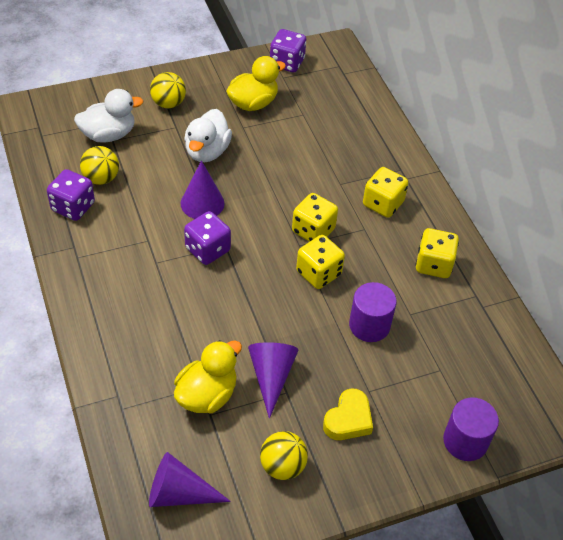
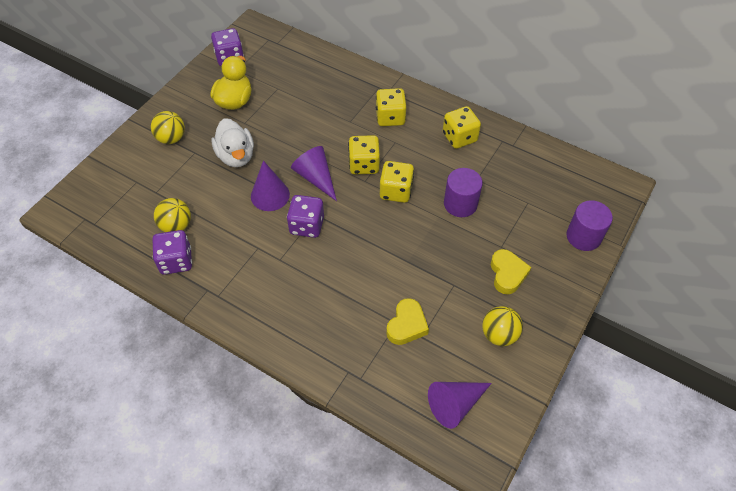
camera: 35 degrees left, 5 degrees up
white duck [74,89,144,143] -> none
yellow duck [174,340,242,413] -> yellow heart [386,298,429,345]
purple cone [248,342,299,419] -> purple cone moved to [291,146,337,201]

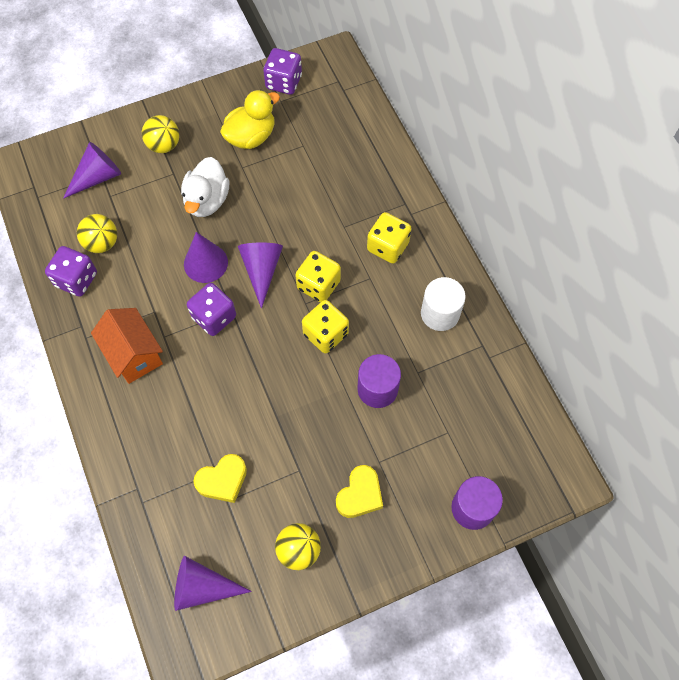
camera: 35 degrees right, 10 degrees up
yellow dice [443,106,481,149] -> white cylinder [421,277,466,331]
none -> purple cone [63,142,121,199]
none -> orange house [91,308,163,384]

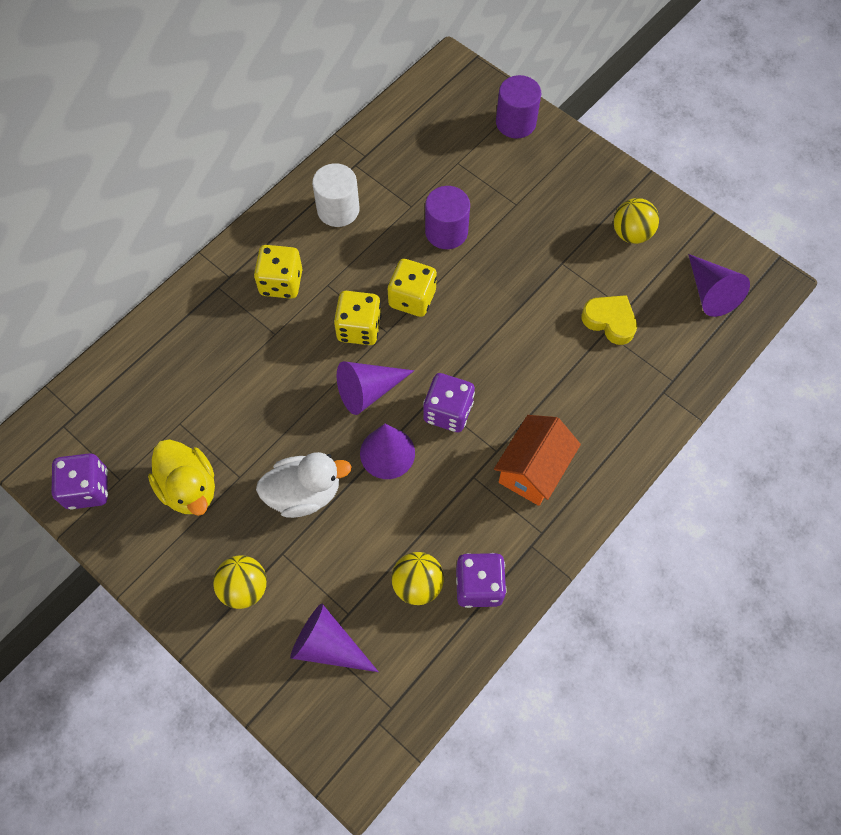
camera: 115 degrees left, 0 degrees up
yellow duck [220,90,280,149] -> yellow duck turned 150 degrees counterclockwise [148,439,215,516]
yellow heart [336,465,383,518] -> none

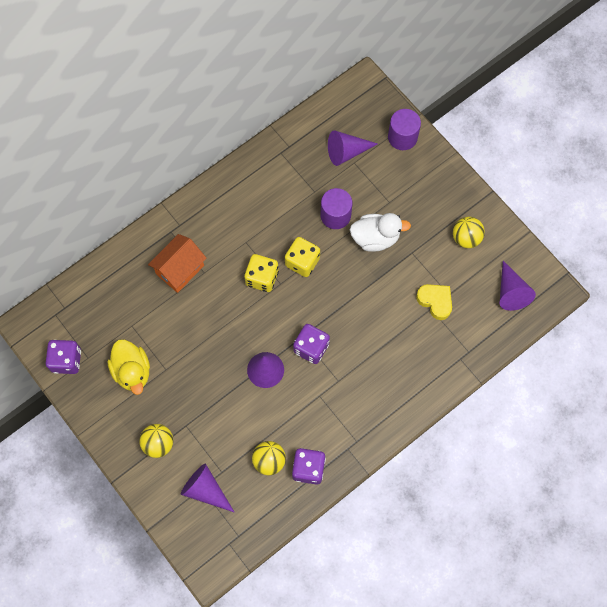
camera: 10 degrees right, 5 degrees up
yellow dice [254,245,302,299] -> none
white duck [256,452,352,518] -> white duck moved to [350,213,411,252]
white cylinder [312,163,359,227] -> none
purple cone [337,361,414,415] -> purple cone moved to [328,130,378,166]
orange house [494,415,581,506] -> orange house moved to [148,234,206,293]

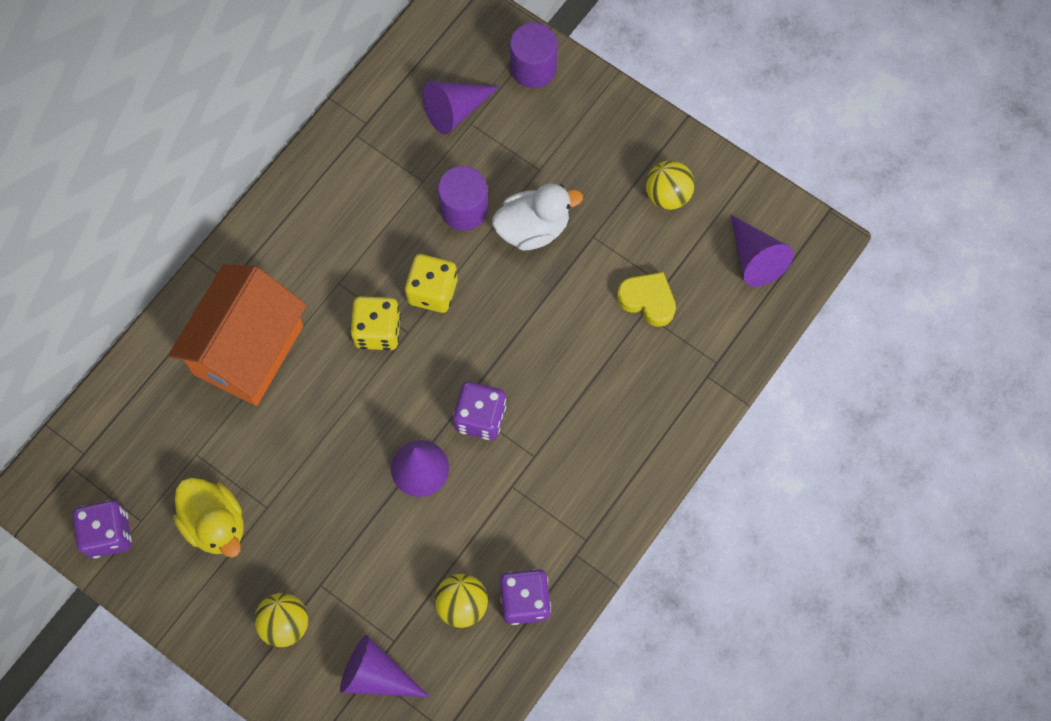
camera: 15 degrees left, 0 degrees up
orange house [148,234,206,293] -> orange house [168,264,307,406], size x1.55

